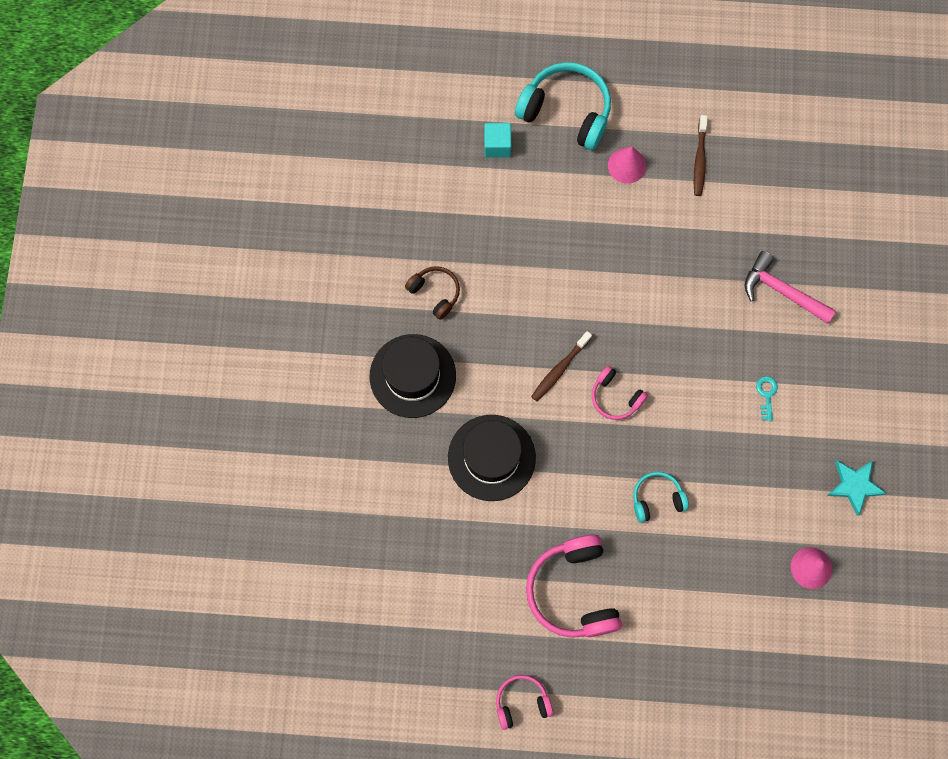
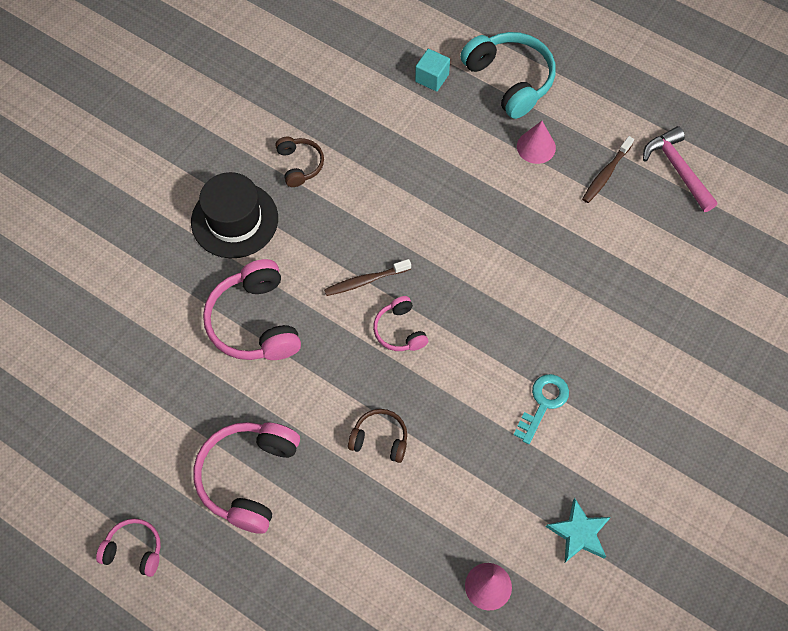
camera: 30 degrees right, 10 degrees down
black hat [448,415,536,501] -> pink headphones [203,259,301,360]
turquoise headphones [633,472,689,523] -> brown headphones [348,409,407,463]
pink hammer [745,251,836,324] -> pink hammer moved to [643,126,717,212]
turquoise key [756,376,778,421] -> turquoise key [514,374,569,444], size x1.58

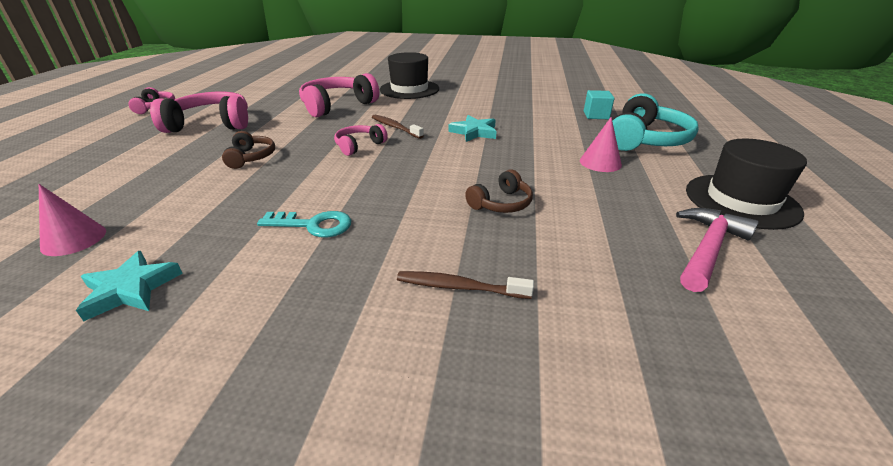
camera: 65 degrees right, 30 degrees down
brown headphones [275,137,324,187] -> brown headphones moved to [465,170,533,213]
brown toothbrush [582,136,634,203] -> brown toothbrush moved to [397,271,534,299]
none -> turquoise star [449,115,497,142]
none -> black hat [686,139,807,230]

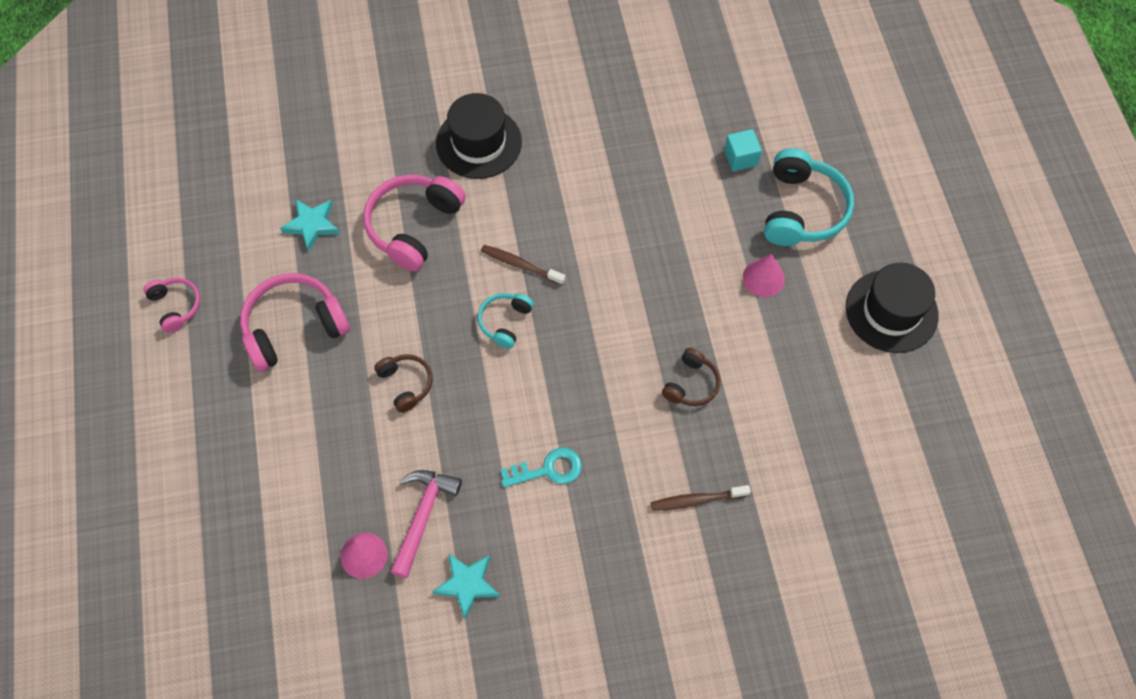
camera: 20 degrees left, 30 degrees up
pink headphones [334,124,388,156] -> turquoise headphones [478,293,534,349]
turquoise star [449,115,497,142] -> turquoise star moved to [280,199,340,252]
pink hammer [676,208,759,292] -> pink hammer moved to [390,470,462,578]

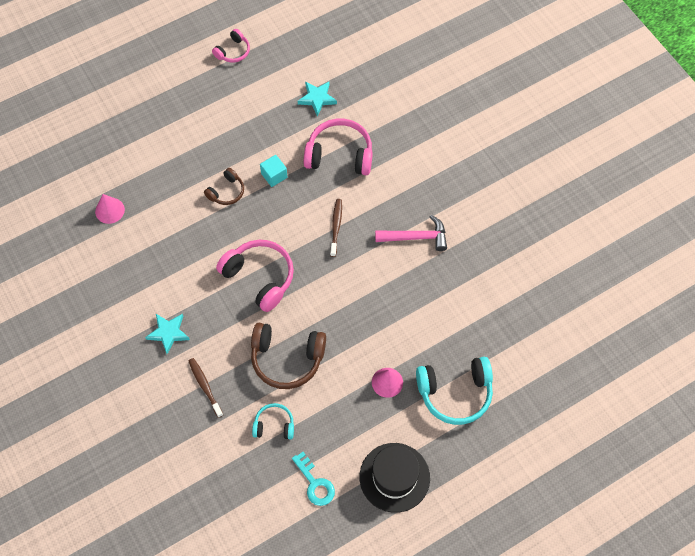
camera: 70 degrees right, 0 degrees up
pink headphones [240,273,350,371] -> pink headphones moved to [216,240,294,312]
pink hammer [390,470,462,578] -> pink hammer moved to [375,215,447,251]
turquoise star [432,553,500,619] -> turquoise star moved to [145,314,190,354]
black hat [436,93,522,179] -> none
turquoise headphones [478,293,534,349] -> turquoise headphones moved to [252,403,294,440]
turquoise key [500,448,582,488] -> turquoise key moved to [292,452,335,506]
brown headphones [662,348,720,406] -> brown headphones [251,323,326,389], size x1.83
turquoise cube [724,129,762,171] -> turquoise cube moved to [260,155,288,187]

